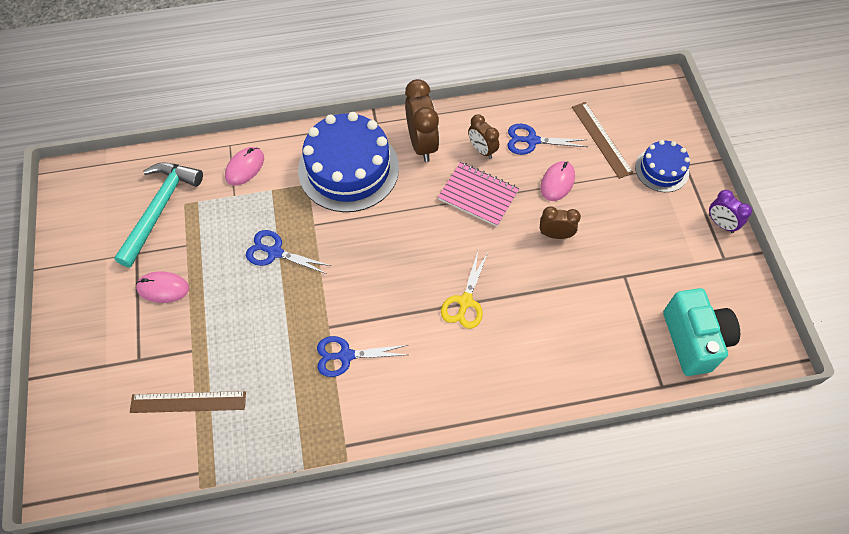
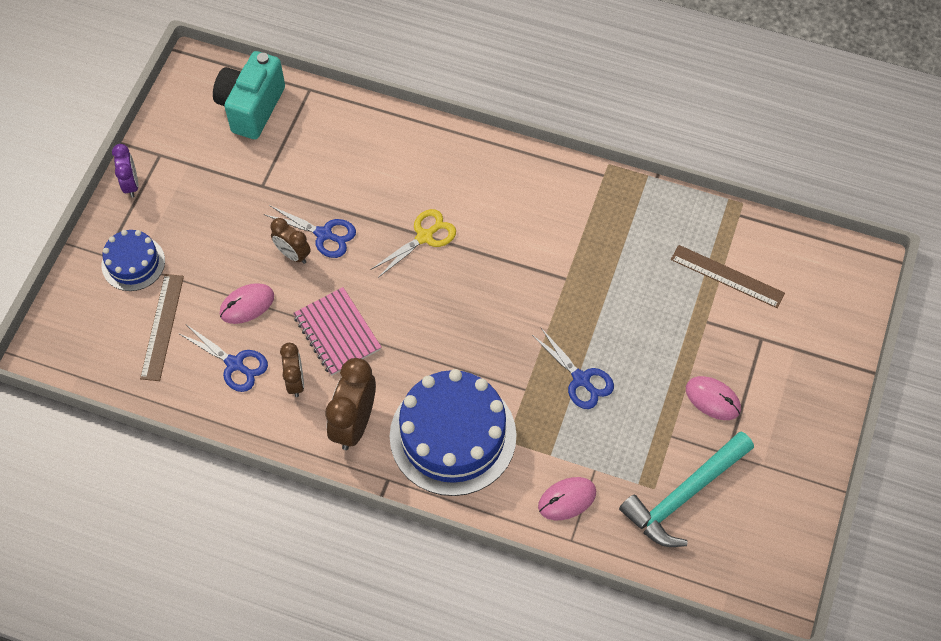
camera: 150 degrees left, 0 degrees up
blue scissors [317,336,408,377] -> blue scissors moved to [264,205,356,258]

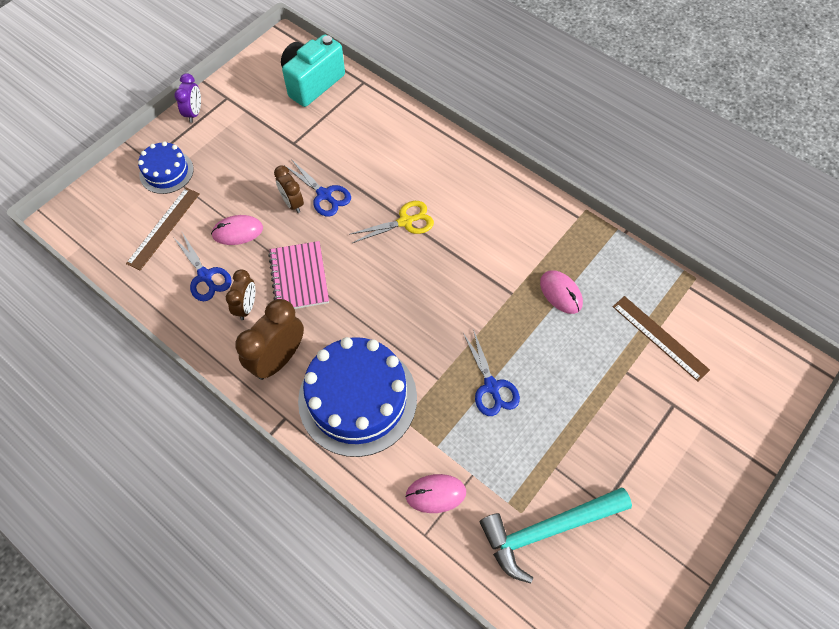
camera: 20 degrees right, 0 degrees up
pink mouse [686,376,741,420] -> pink mouse moved to [540,270,583,314]

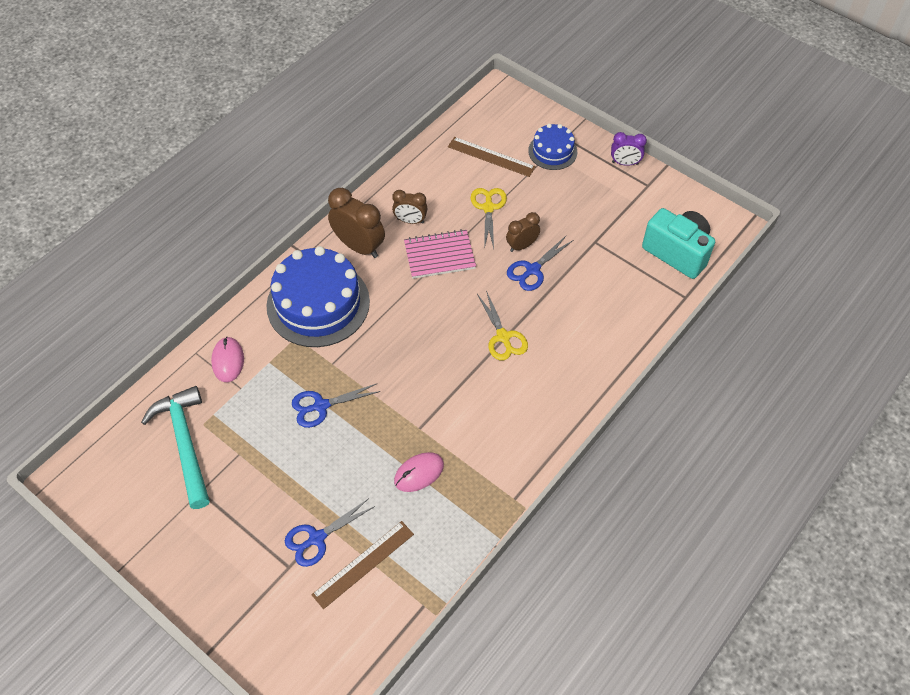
camera: 90 degrees right, 5 degrees down
blue scissors [173,232,232,301] -> blue scissors moved to [285,499,375,567]
pink mouse [211,215,263,245] -> yellow scissors [471,188,507,249]

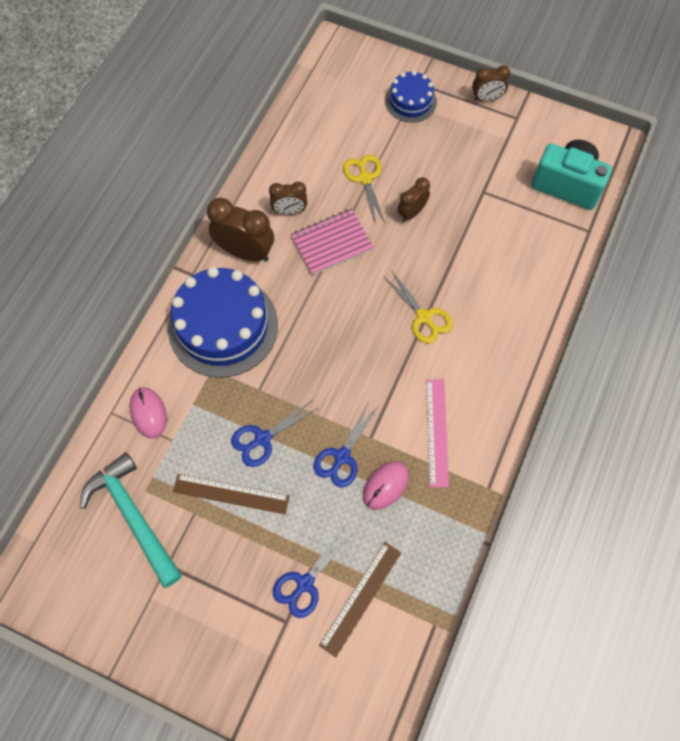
camera: 15 degrees left, 10 degrees up
brown ruler [448,137,536,177] -> brown ruler moved to [173,474,290,514]
blue scissors [507,236,573,291] -> blue scissors moved to [313,403,378,488]
purple clock [611,132,647,166] -> brown clock [472,65,510,102]
none -> pink ruler [426,379,449,487]

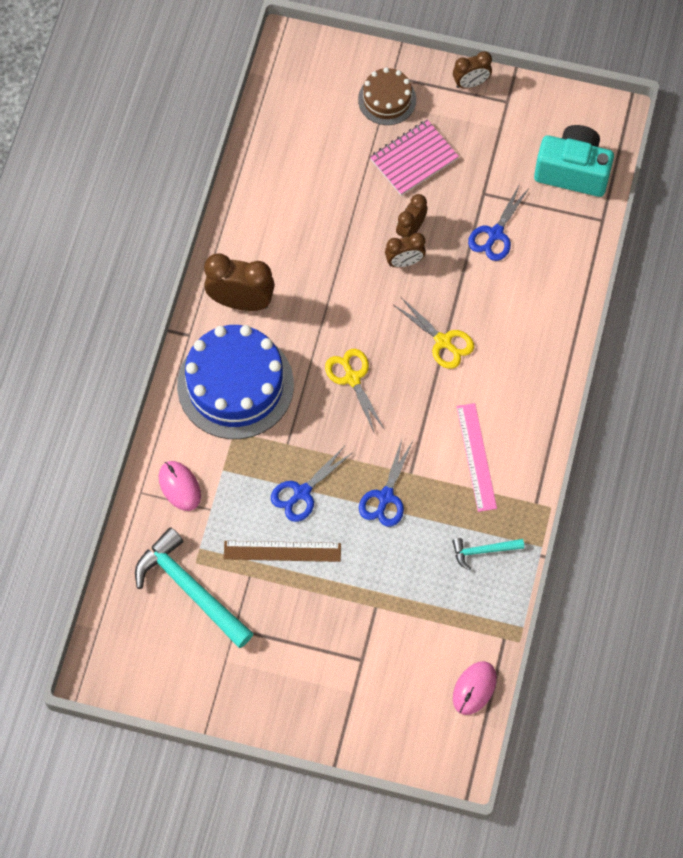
camera: 10 degrees left, 0 degrees up
brown clock [269,182,307,215] -> brown clock moved to [385,233,426,267]
blue scissors [273,527,353,618] -> blue scissors moved to [468,184,530,261]
pink notebook [291,209,374,275] -> pink notebook moved to [370,120,459,196]
brown ruler [319,542,401,657] -> none
yellow scissors [343,155,385,225] -> yellow scissors moved to [325,349,385,434]
pink mouse [363,461,409,510] -> pink mouse moved to [453,661,497,715]
blue cake [385,71,437,123] -> brown cake [358,67,416,125]
none -> turquoise hammer [452,538,524,570]

